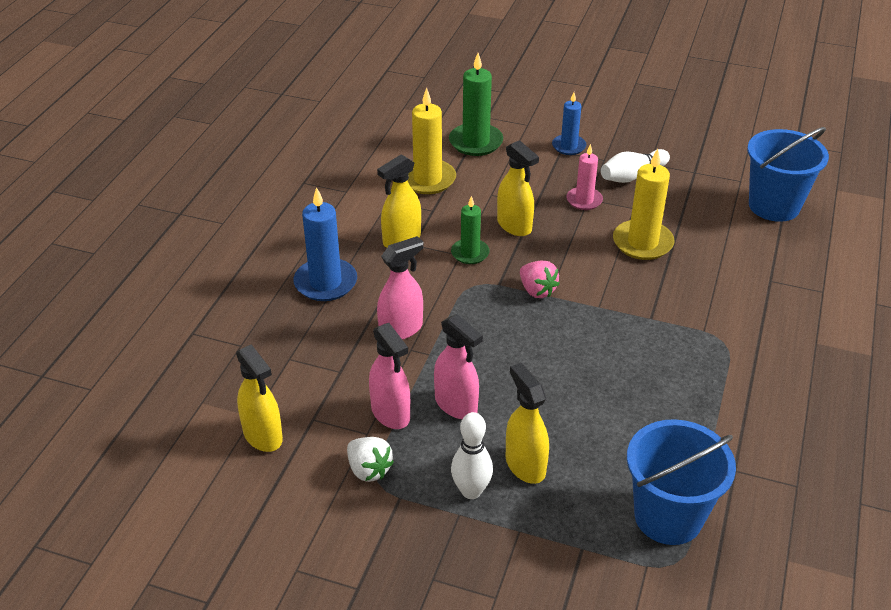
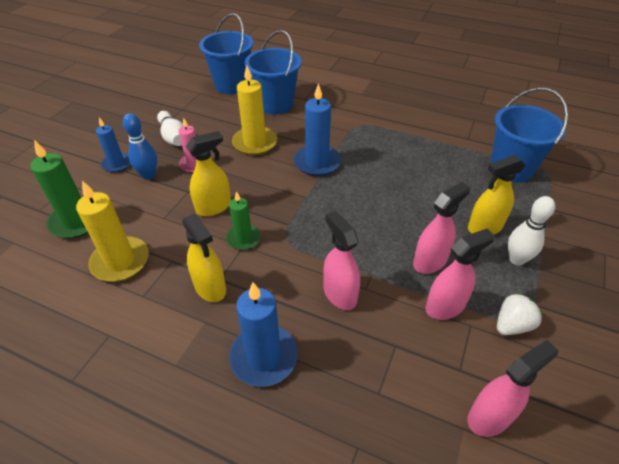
camera: 85 degrees left, 5 degrees up
yellow spray bottle [236,344,283,452] -> pink spray bottle [468,340,558,437]
pink strawberry [520,261,560,298] -> none
none -> blue bowling pin [123,113,157,180]
none -> blue bucket [245,30,302,114]
none -> blue candle [294,83,341,176]

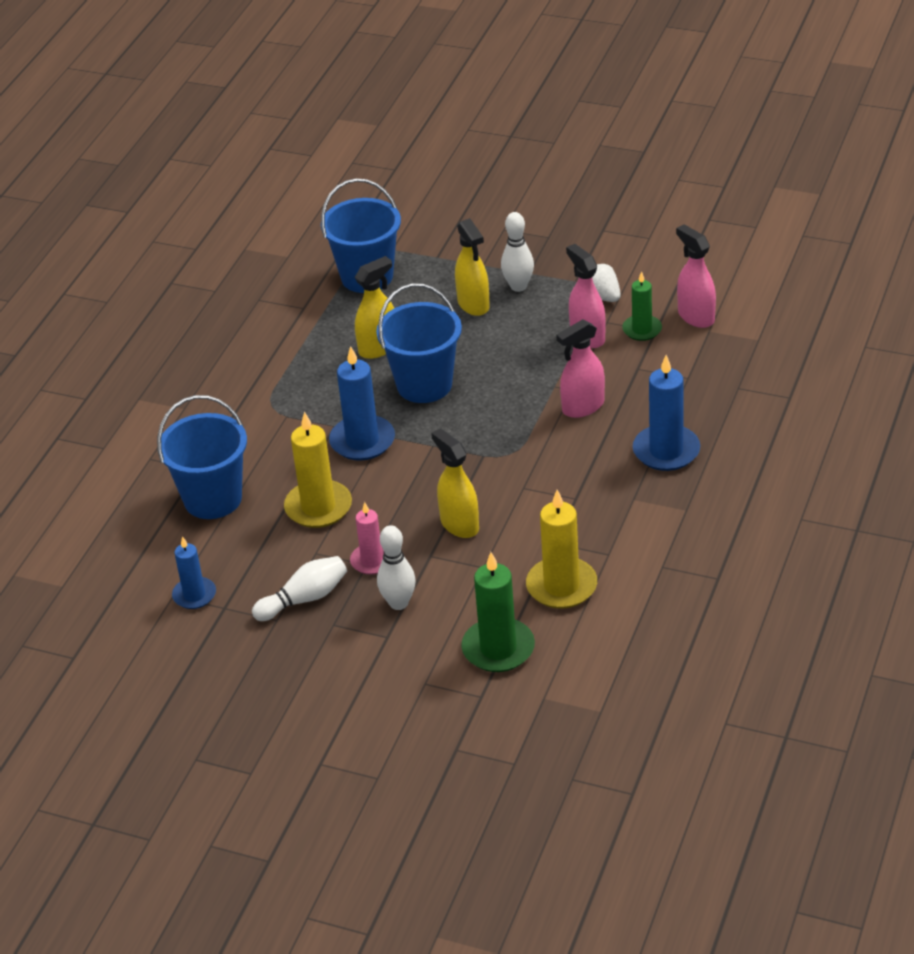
camera: 90 degrees left, 5 degrees down
blue candle [96,118,130,173] -> blue candle moved to [172,536,216,609]
blue bowling pin [123,113,157,180] -> white bowling pin [377,525,416,610]
yellow spray bottle [182,213,226,302] -> yellow spray bottle moved to [355,256,394,359]
blue bucket [199,13,253,94] -> blue bucket moved to [376,283,462,403]
green candle [226,191,261,250] -> green candle moved to [622,271,662,341]
pink spray bottle [413,182,470,274] -> none

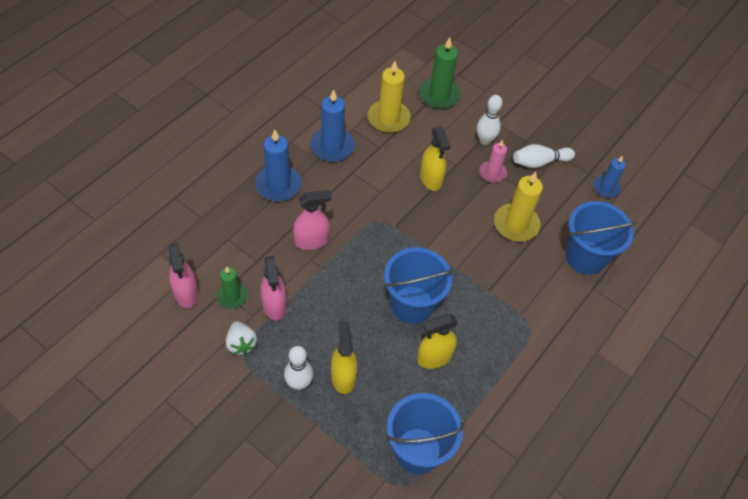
camera: 170 degrees left, 15 degrees up
blue candle [329,346,395,461] -> blue candle moved to [310,89,355,162]

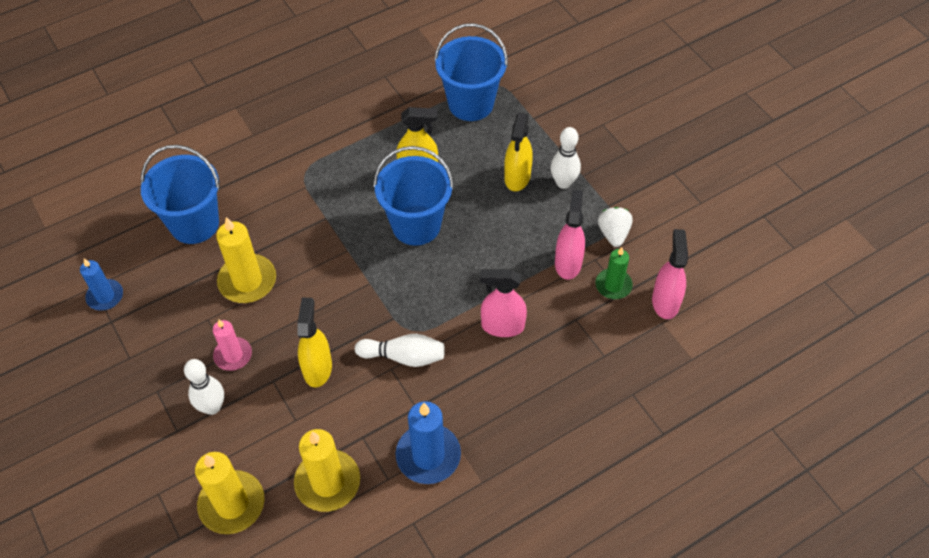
camera: 155 degrees left, 0 degrees up
blue candle [255,130,302,202] -> none
green candle [419,37,461,109] -> yellow candle [195,452,265,534]
white bowling pin [513,144,575,168] -> white bowling pin moved to [355,334,445,367]

